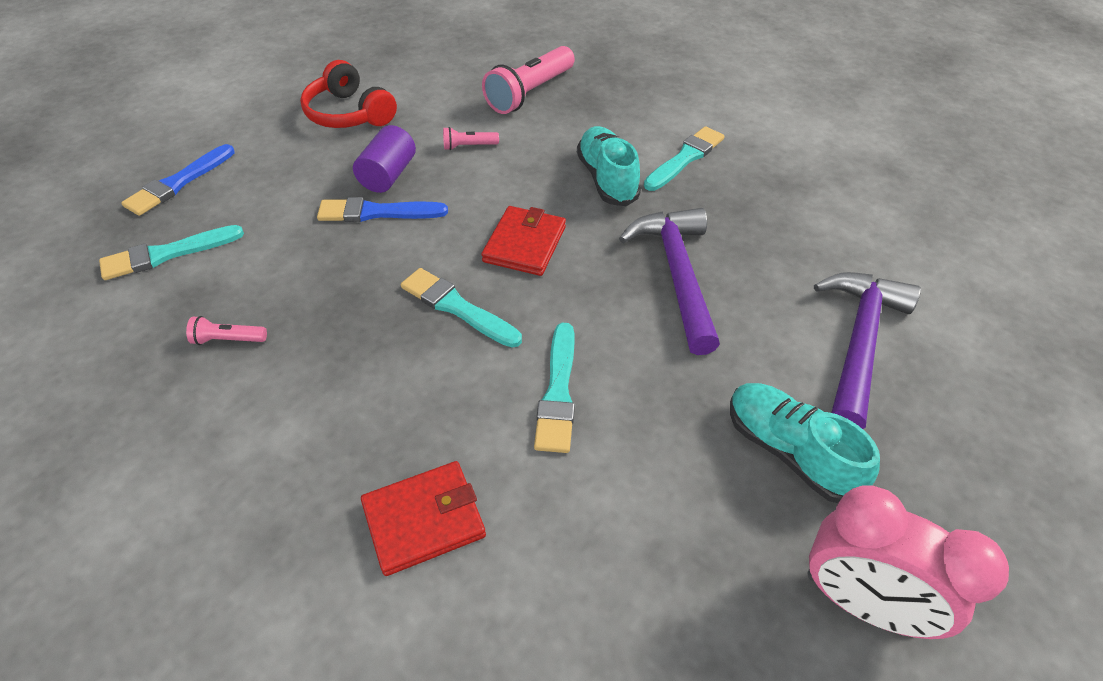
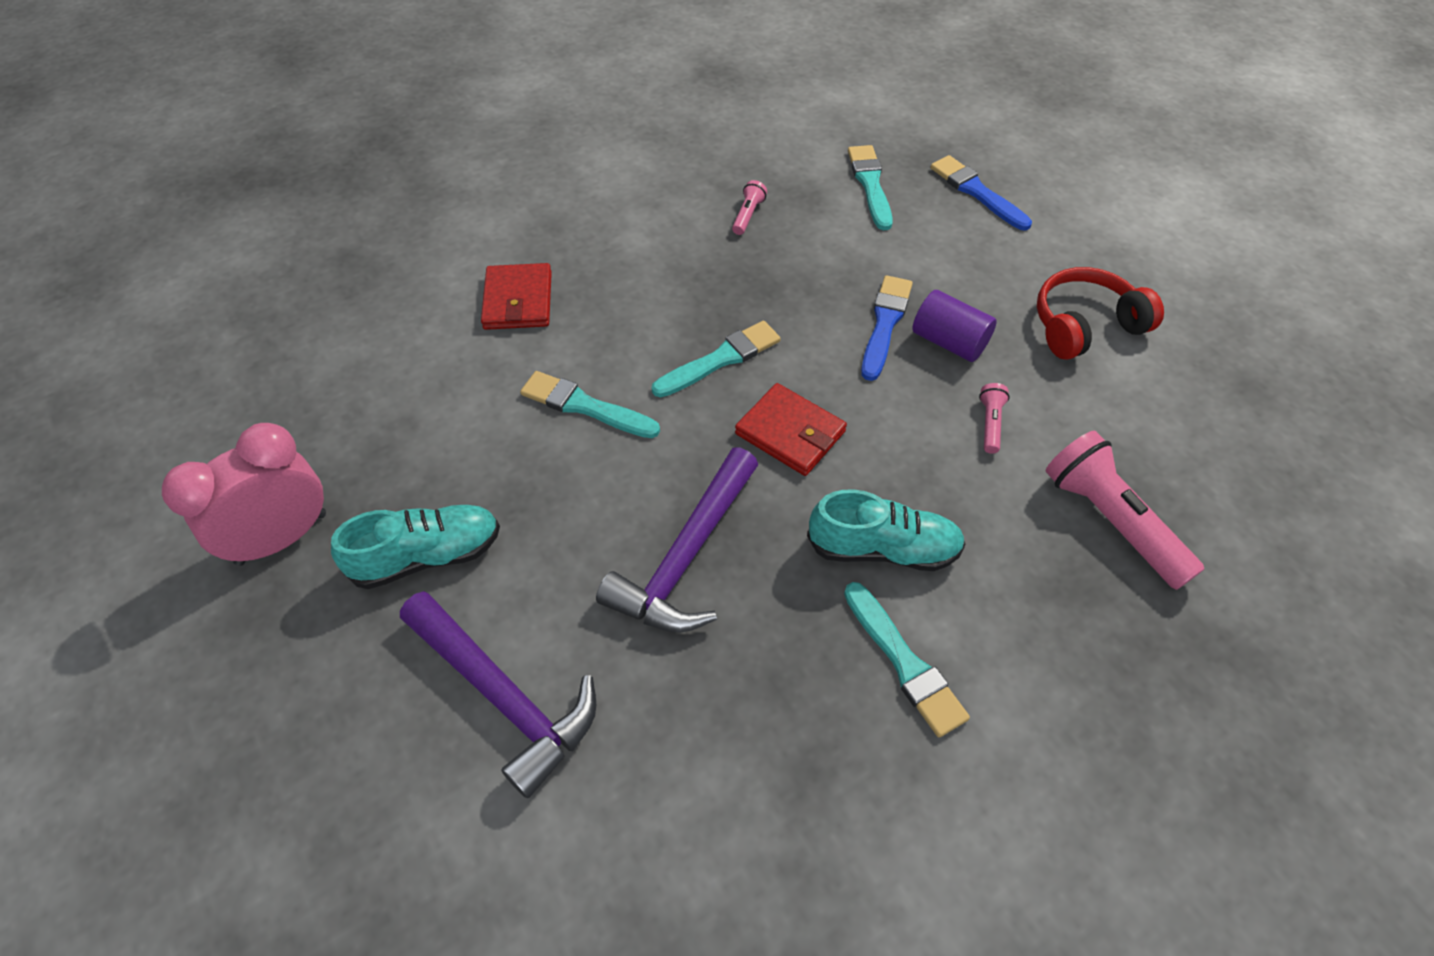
camera: 110 degrees right, 5 degrees up
purple hammer [619,208,720,355] -> purple hammer turned 105 degrees clockwise [596,447,758,633]

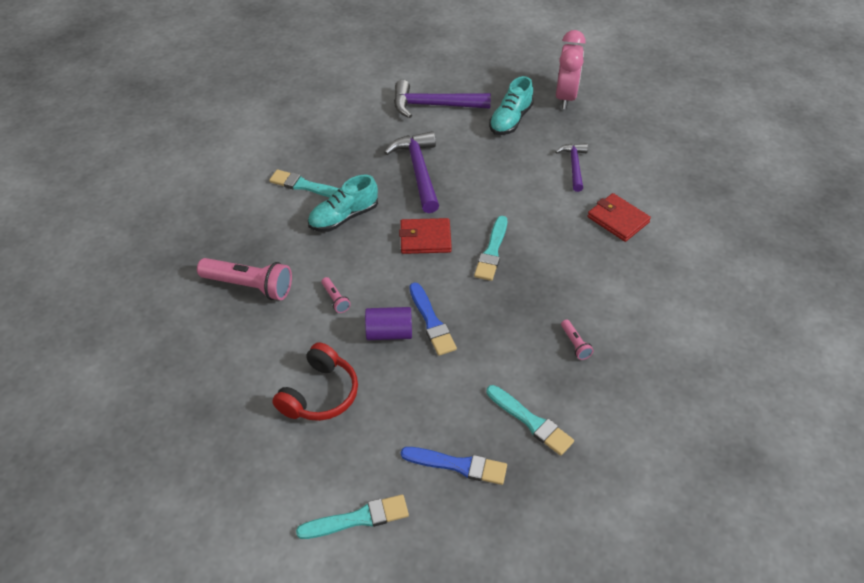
camera: 140 degrees right, 5 degrees down
turquoise brush [520,371,660,438] -> turquoise brush moved to [296,495,409,539]
none -> purple hammer [555,143,588,192]

